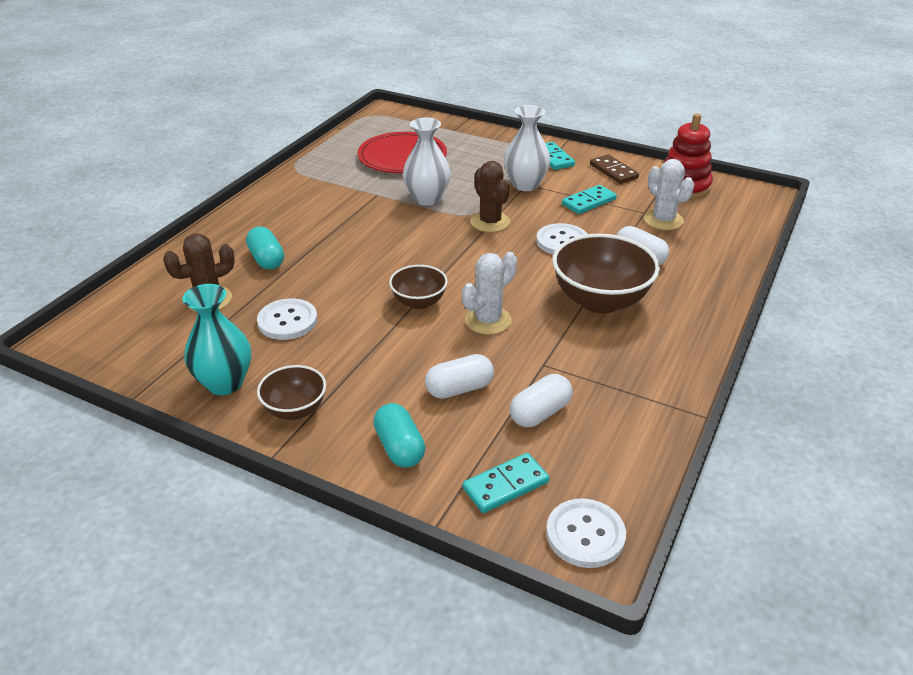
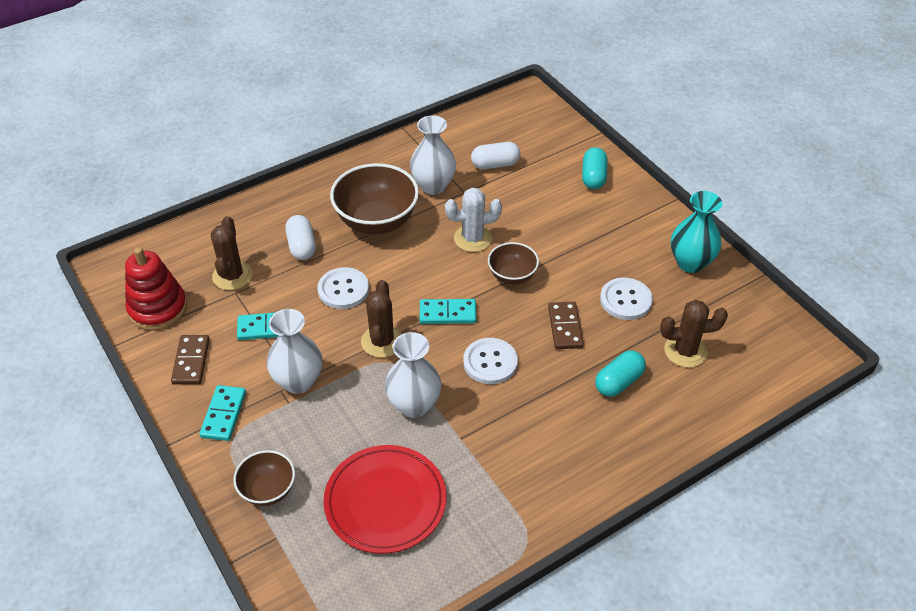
camera: 150 degrees left, 10 degrees up
turquoise capsule [246,227,284,270] -> turquoise capsule turned 45 degrees clockwise [595,350,646,397]
brown bowl [257,365,326,420] -> brown bowl moved to [233,450,295,506]
white capsule [425,354,494,399] -> none
turquoise domino [463,453,549,513] -> turquoise domino moved to [420,299,476,324]
white button [546,499,626,568] -> white button moved to [463,338,518,384]
white cactus [644,159,695,230] -> brown cactus [211,216,253,290]
none -> white vase [410,115,456,195]
none -> brown domino [548,302,584,349]

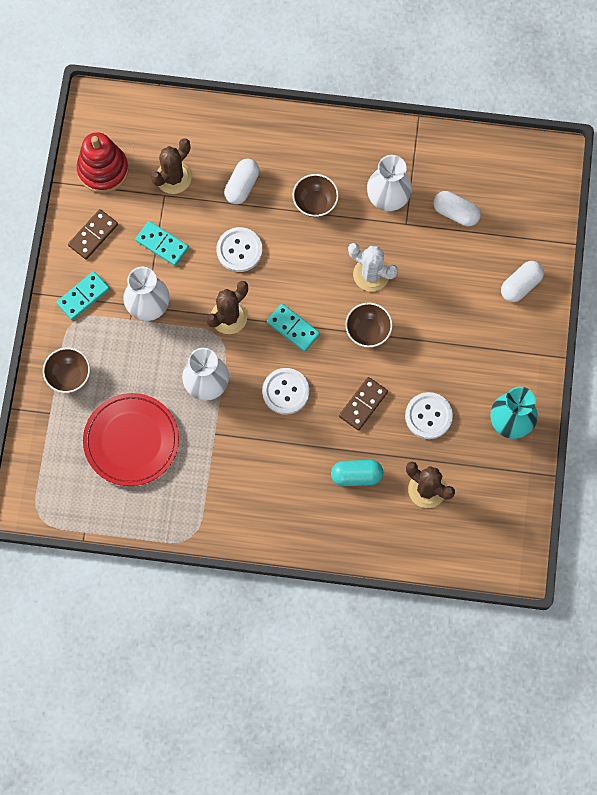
camera: 40 degrees right, 25 degrees up
brown bowl [330,163,419,235] -> brown bowl [293,174,339,217], size x0.56
turquoise capsule [582,147,607,189] -> white capsule [501,261,544,302]

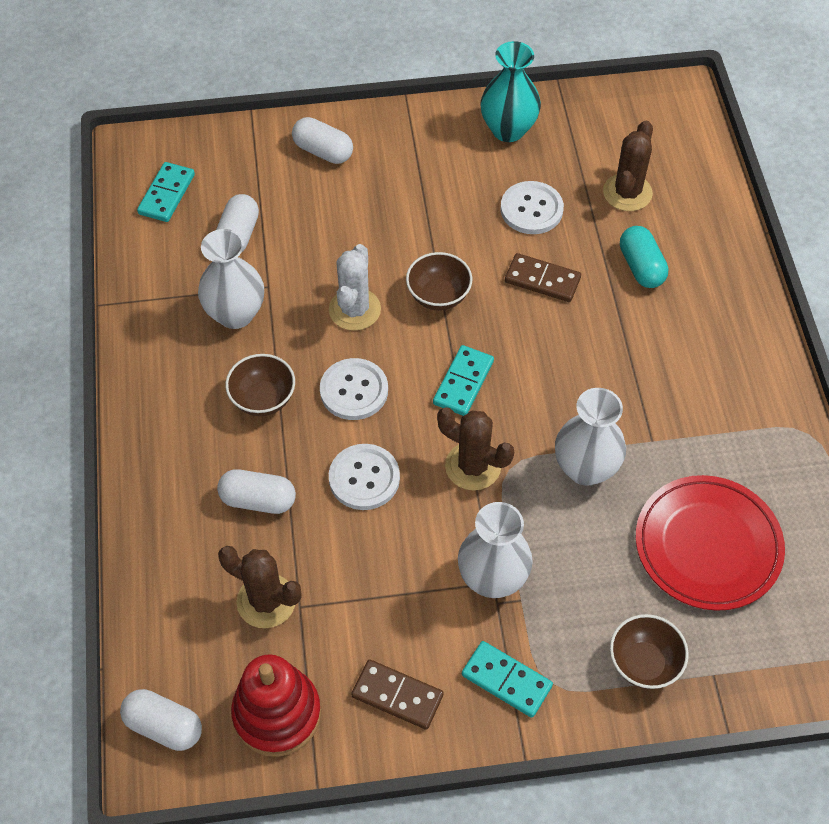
camera: 105 degrees left, 15 degrees down
turquoise domino [135,221,189,266] -> turquoise domino moved to [137,162,195,222]
white button [262,368,309,415] -> white button moved to [320,358,388,420]
none -> white capsule [120,689,202,751]

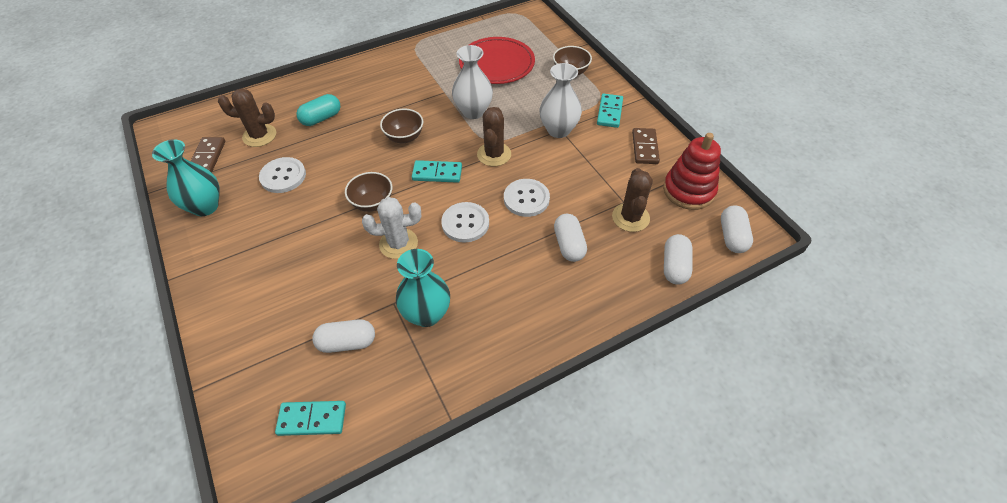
camera: 110 degrees left, 5 degrees down
white vase [198,229,264,329] -> turquoise vase [396,249,450,327]
brown bowl [225,354,295,416] -> brown bowl moved to [380,109,423,143]
white capsule [292,117,353,164] -> white capsule moved to [664,234,692,285]
brown domino [505,253,581,302] -> brown domino moved to [191,137,225,173]

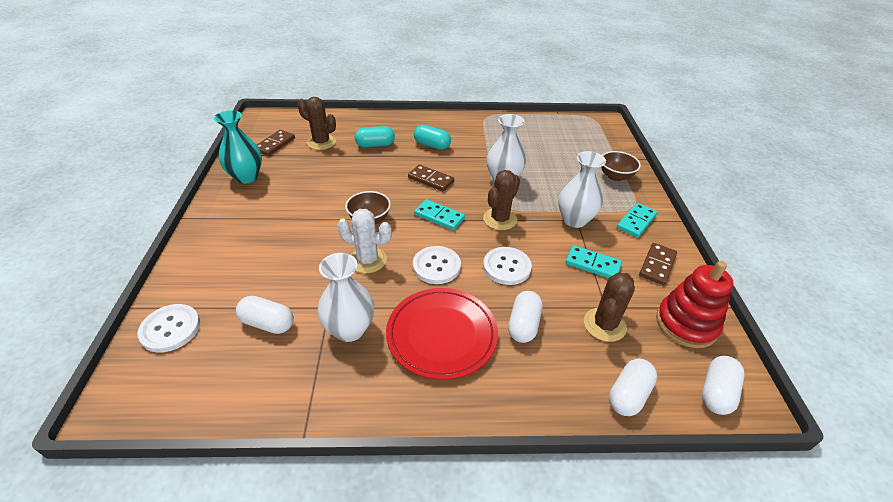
camera: 25 degrees right, 10 degrees down
white button [259,157,306,193] -> white button moved to [137,304,200,353]
turquoise domino [275,401,346,436] -> turquoise domino moved to [566,245,622,278]
brown bowl [380,109,423,143] -> brown domino [408,165,454,191]
turquoise vase [396,249,450,327] -> white vase [317,253,374,342]
red plate [459,37,535,84] -> red plate moved to [386,288,498,380]
none -> turquoise capsule [414,125,451,150]

